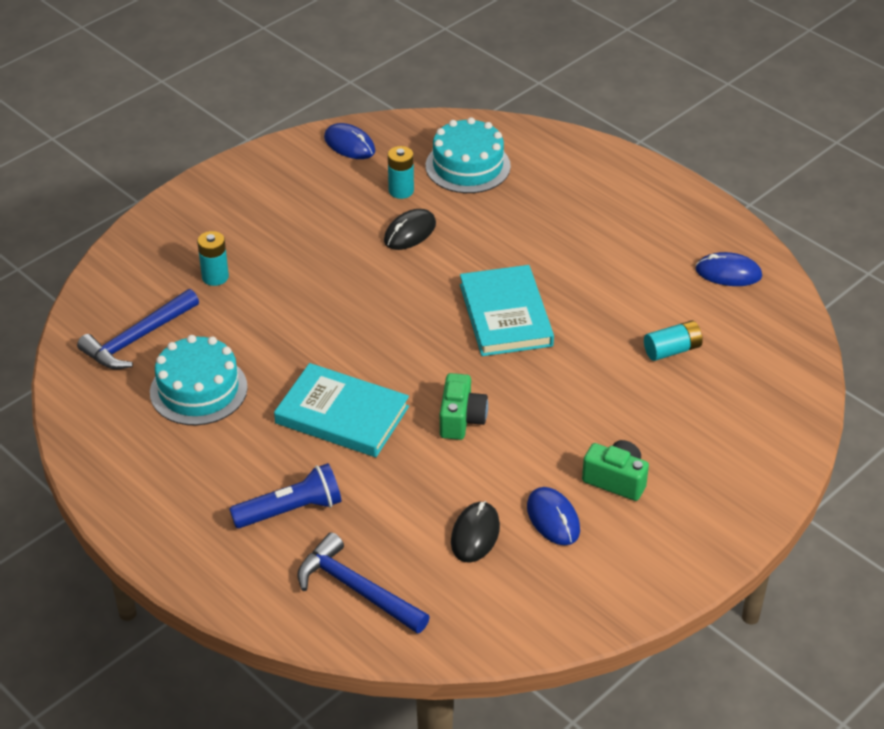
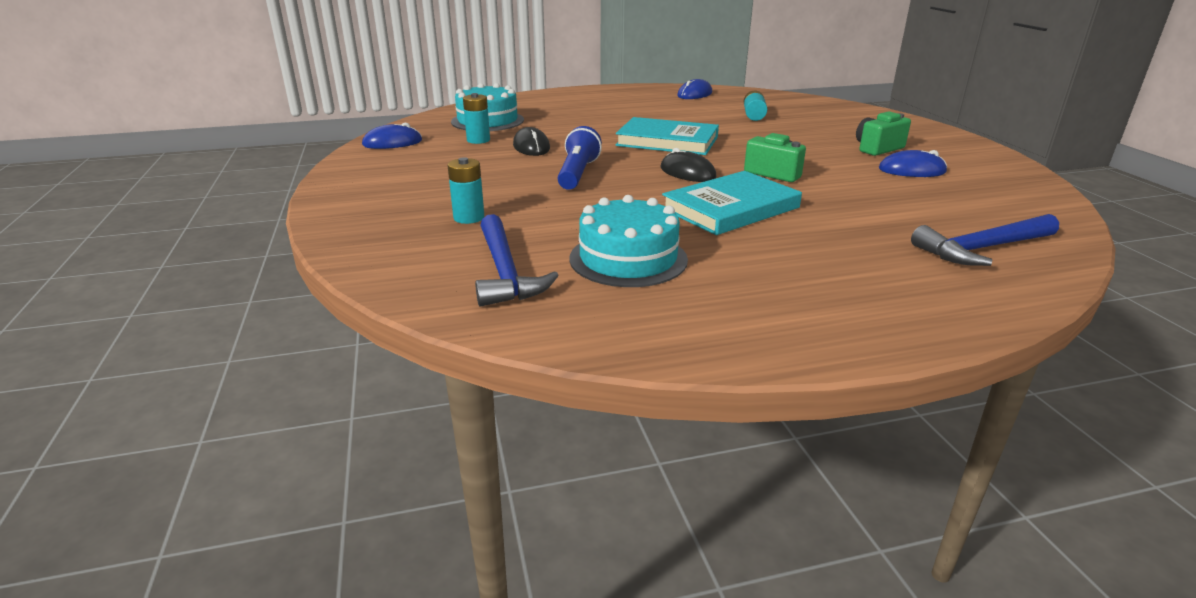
camera: 60 degrees left, 15 degrees down
blue flashlight [229,463,341,528] -> blue flashlight moved to [558,126,602,190]
black mouse [451,501,500,563] -> black mouse moved to [660,148,717,182]

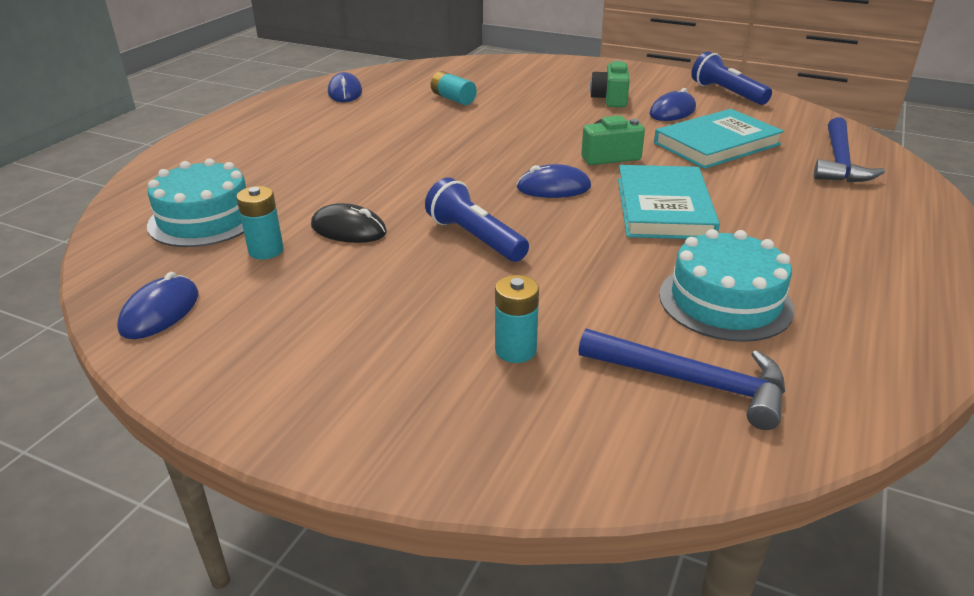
camera: 50 degrees left, 5 degrees up
turquoise book [616,117,719,155] -> turquoise book moved to [654,109,784,169]
black mouse [660,148,717,182] -> blue mouse [517,164,591,198]
none -> blue flashlight [692,51,772,105]

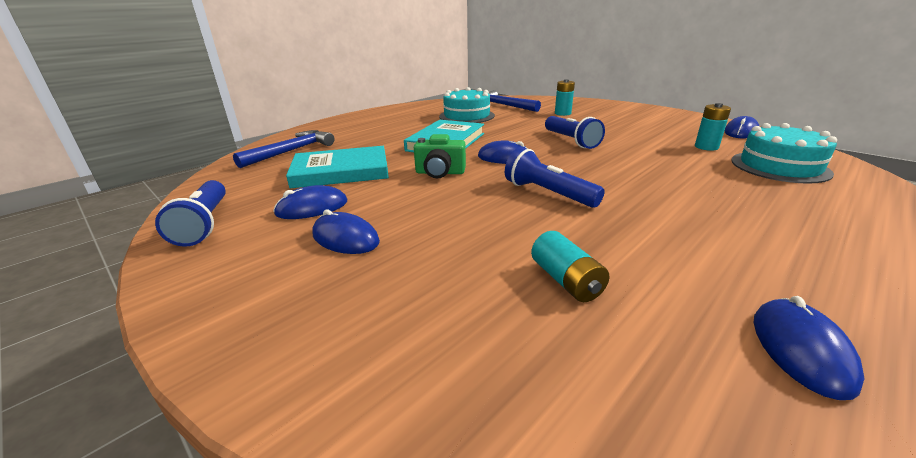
camera: 160 degrees left, 5 degrees down
black mouse [311,203,387,243] -> none
green camera [590,60,630,107] -> blue mouse [312,209,380,254]
none -> blue flashlight [505,147,605,208]

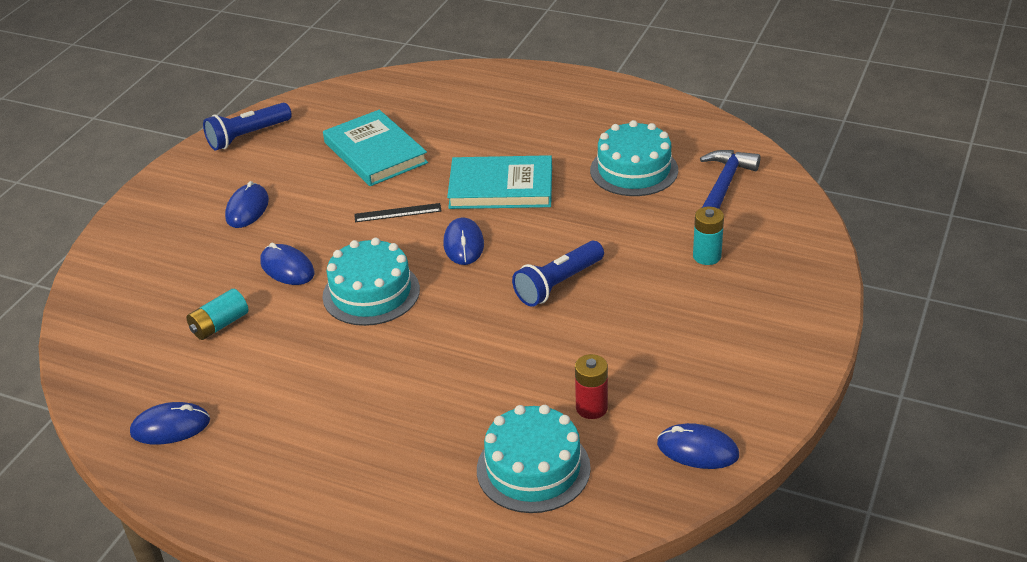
camera: 70 degrees right, 10 degrees up
blue hammer [233,130,334,168] -> none
blue mouse [273,185,347,219] -> blue mouse moved to [260,243,315,285]
green camera [414,134,466,178] -> black ruler [354,203,441,222]
blue flashlight [505,147,605,208] -> turquoise cake [322,238,420,326]
turquoise battery [695,103,731,151] -> red battery [575,354,608,419]

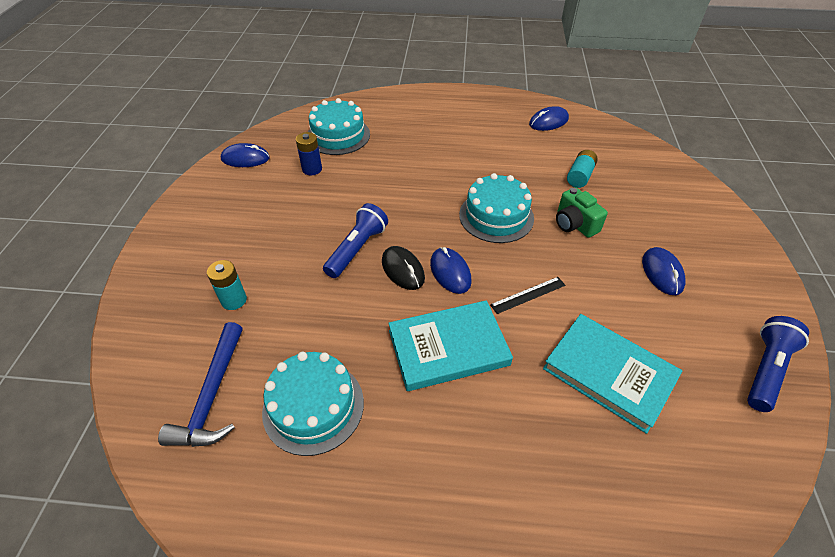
camera: 160 degrees right, 10 degrees up
blue mouse [260,243,315,285] -> green camera [556,187,608,238]
red battery [575,354,608,419] -> blue battery [296,132,322,175]
none -> black mouse [382,246,425,290]

